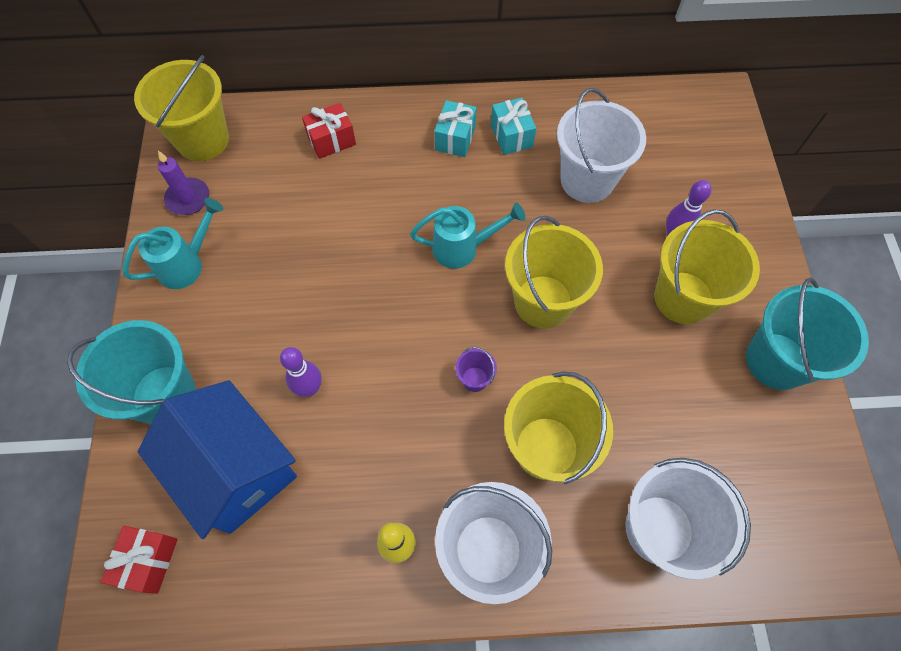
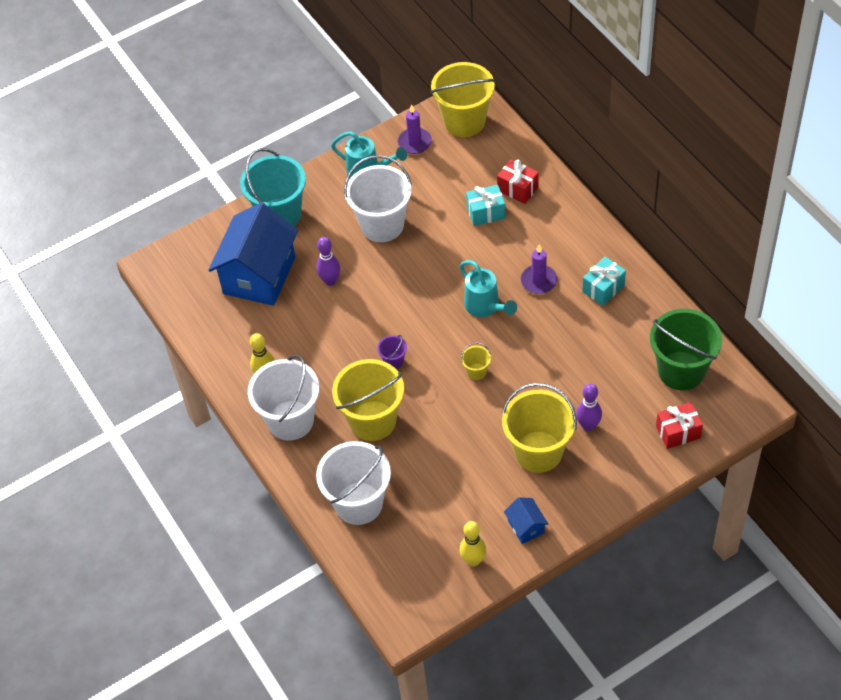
camera: 65 degrees right, 10 degrees down
red gift [101,526,178,594] -> red gift moved to [656,402,703,449]
turquoise gift [434,100,477,157] -> turquoise gift moved to [466,185,505,226]
yellow bucket [505,216,603,328] -> yellow bucket [461,343,491,380], size x0.43
white bucket [557,88,646,203] -> white bucket moved to [344,155,412,242]
turquoise bucket [746,278,869,390] -> blue house [504,497,548,544]
none -> yellow bowling pin [460,521,486,566]
none -> purple candle [521,245,557,294]
none -> green bucket [650,309,722,390]

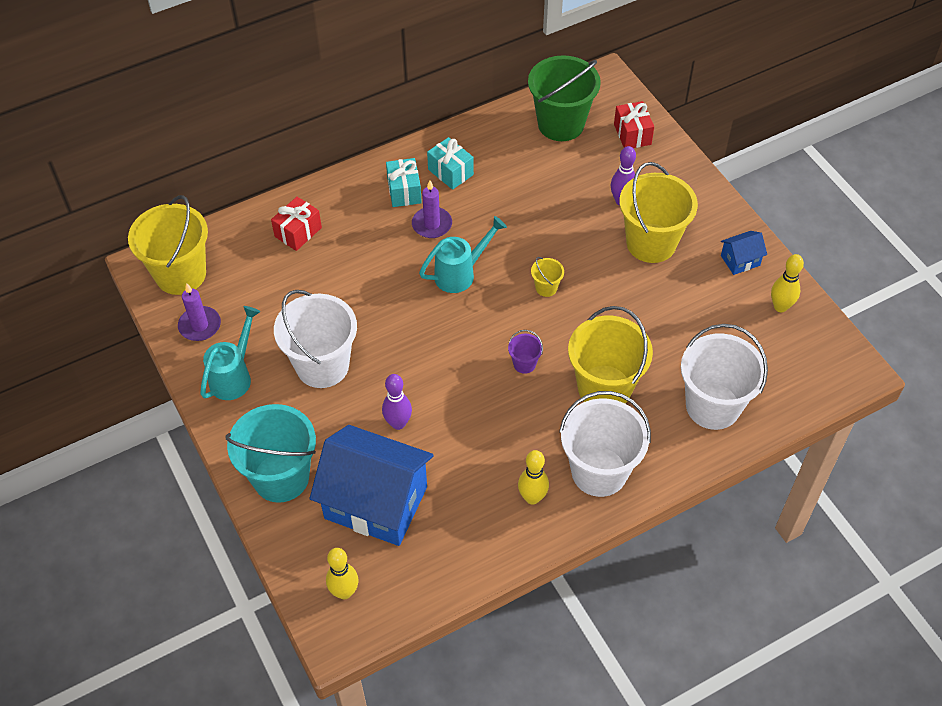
camera: 90 degrees left, 0 degrees up
turquoise gift [466,185,505,226] -> turquoise gift moved to [386,158,422,207]
none -> yellow bowling pin [326,548,358,599]

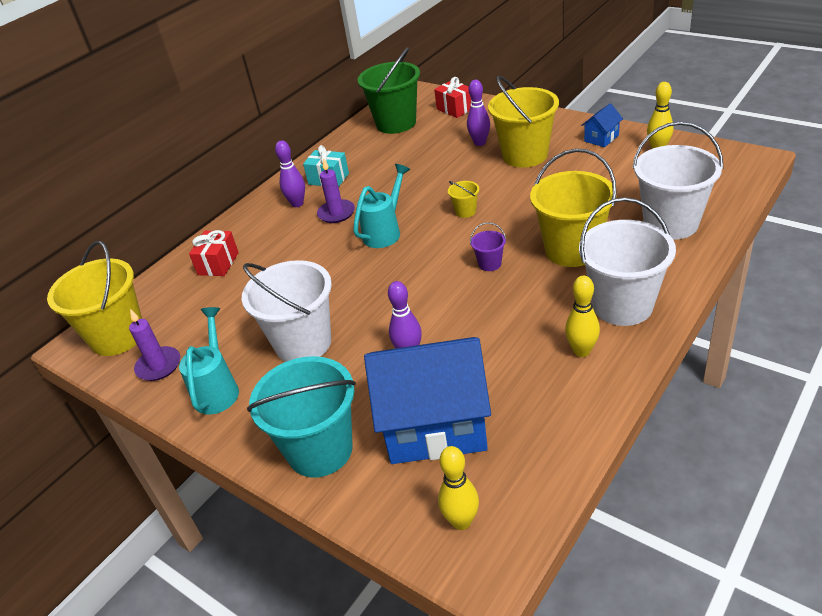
camera: 20 degrees left, 15 degrees down
turquoise gift [386,158,422,207] -> purple bowling pin [275,140,305,207]

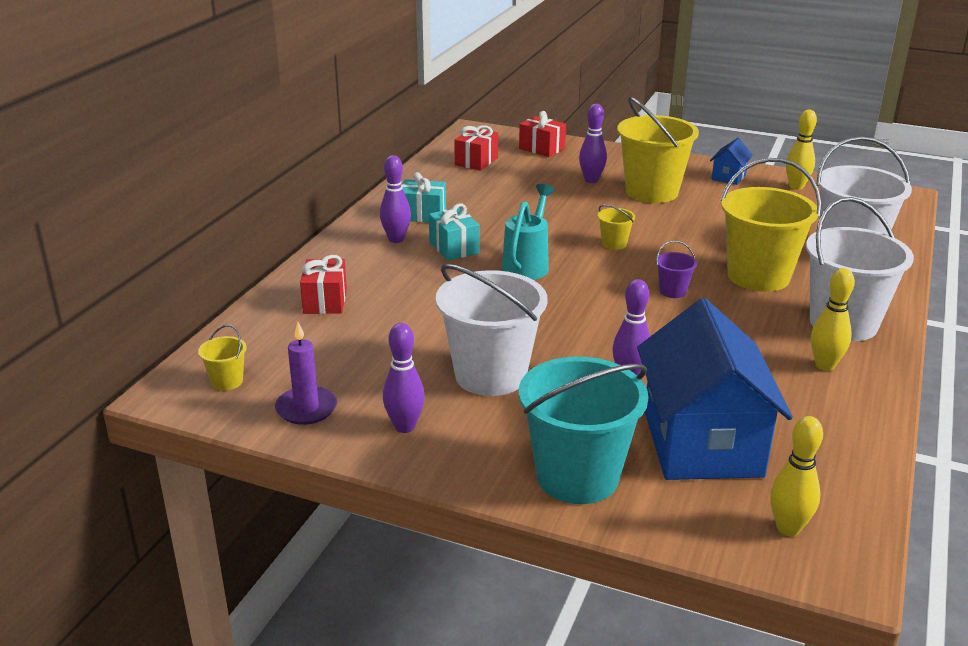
camera: 20 degrees left, 10 degrees down
yellow bucket [47,241,142,356] -> yellow bucket [198,325,247,391], size x0.43
turquoise watering can [179,307,239,414] -> purple bowling pin [383,323,425,433]
purple candle [317,158,355,223] -> turquoise gift [429,204,480,261]
green bucket [358,47,420,134] -> red gift [454,125,498,171]
blue house [364,337,491,464] -> blue house turned 75 degrees counterclockwise [637,298,793,480]

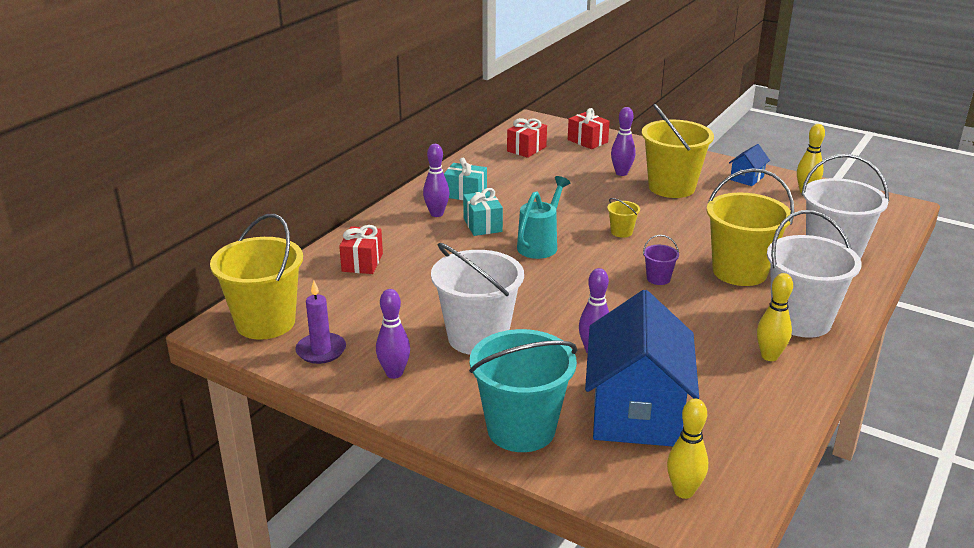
camera: 10 degrees right, 0 degrees up
yellow bucket [198,325,247,391] -> yellow bucket [210,214,303,340], size x2.34

